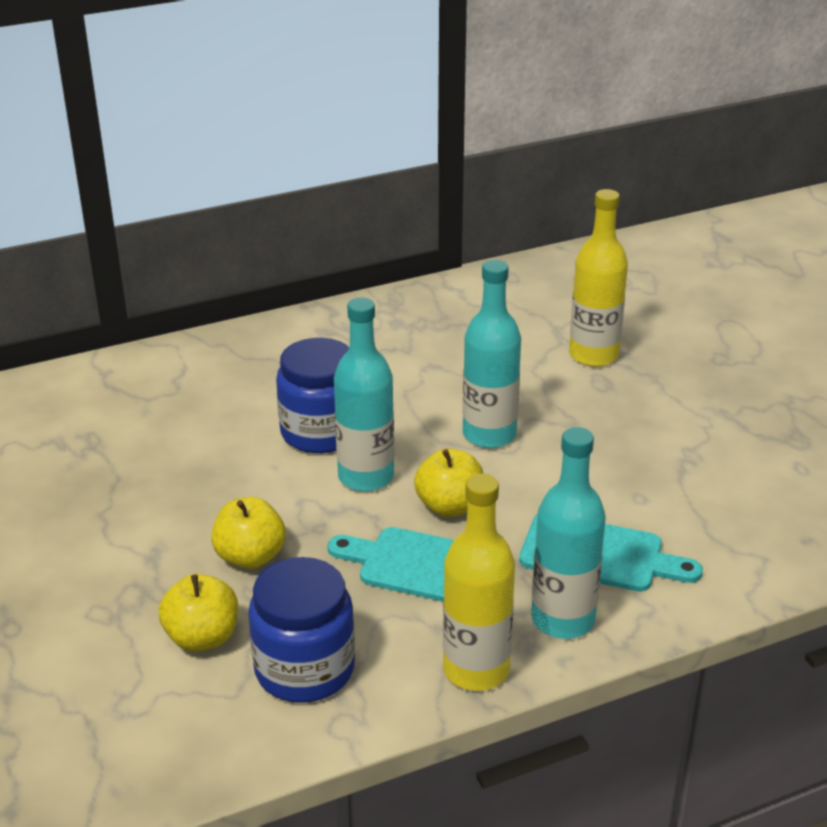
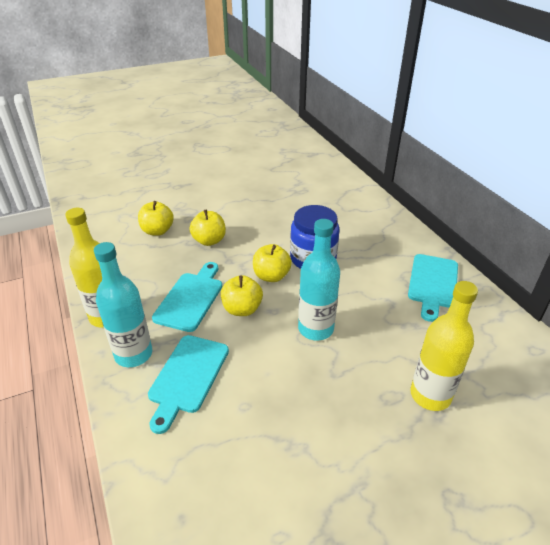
camera: 90 degrees right, 5 degrees up
blue jar [248,557,355,703] -> none
turquoise bottle [334,298,394,492] -> yellow apple [253,244,292,282]
none -> turquoise cutting board [408,254,458,322]

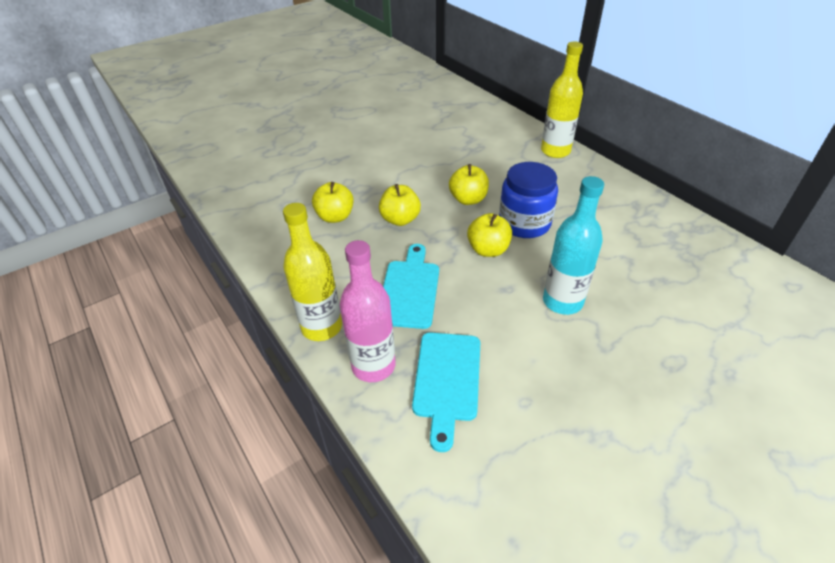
camera: 10 degrees left, 5 degrees up
turquoise bottle [94,242,152,367] -> pink bottle [340,240,396,382]
yellow apple [221,275,263,316] -> yellow apple moved to [449,164,489,205]
turquoise cutting board [408,254,458,322] -> none
yellow bottle [410,281,478,411] -> yellow bottle moved to [541,42,583,158]

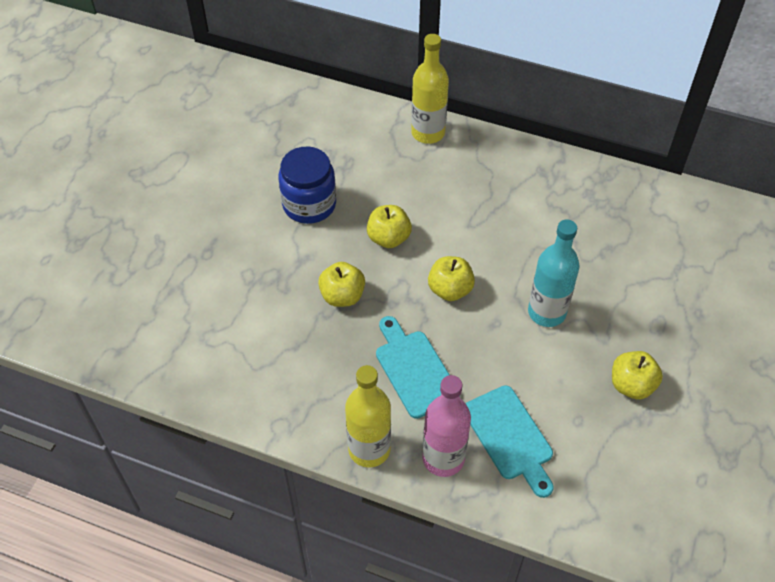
camera: 35 degrees left, 10 degrees up
yellow apple [312,182,354,223] -> yellow apple moved to [612,351,663,400]
blue jar [499,162,558,238] -> blue jar moved to [278,147,336,224]

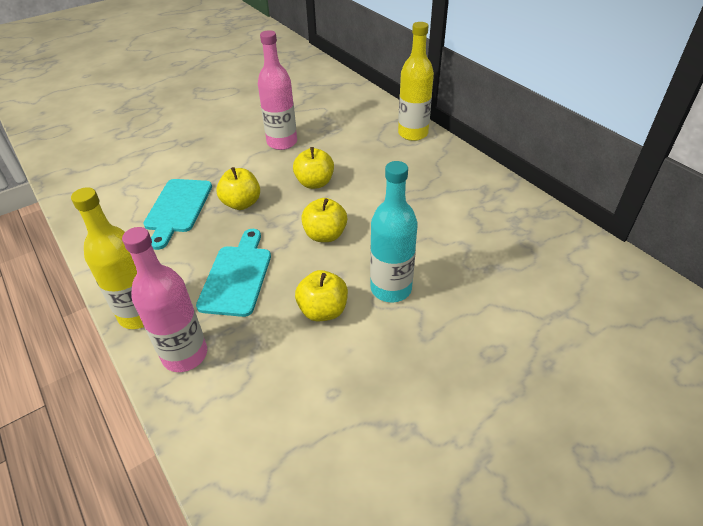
camera: 35 degrees right, 10 degrees down
blue jar [278,147,336,224] -> pink bottle [258,30,297,150]
turquoise cutting board [465,385,554,498] -> turquoise cutting board moved to [143,179,212,250]
yellow apple [612,351,663,400] -> yellow apple moved to [295,270,348,321]

